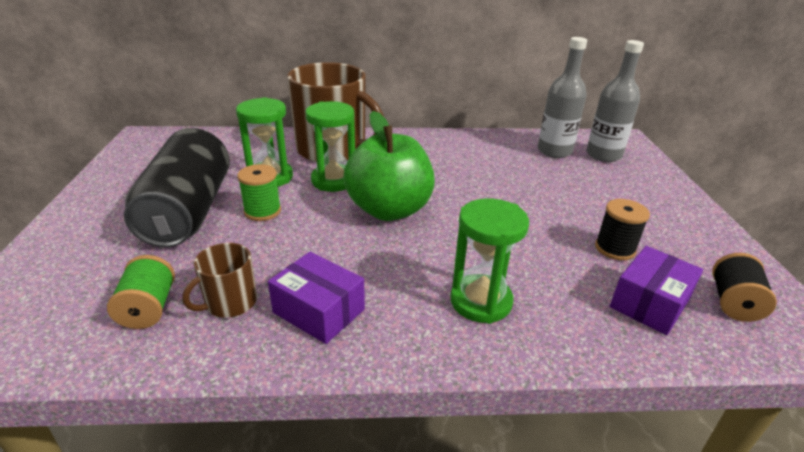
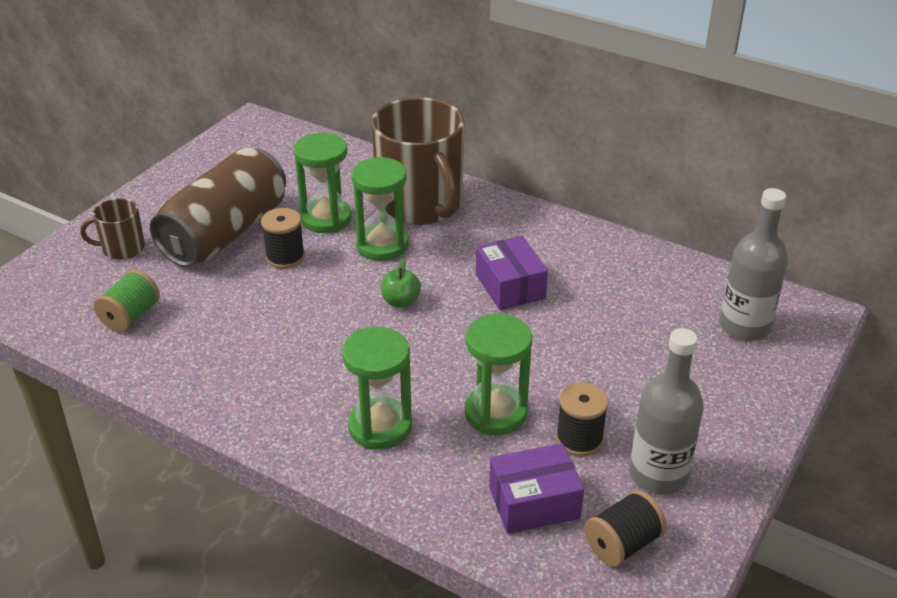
camera: 35 degrees right, 5 degrees up
black can [124,128,230,247] -> brown can [150,147,286,267]
brown mug [182,243,257,318] -> brown mug moved to [80,198,145,260]
green spool [237,164,281,221] -> black spool [261,208,305,269]
purple box [268,252,365,344] -> purple box moved to [476,236,548,310]
green apple [343,111,435,221] -> green apple [381,258,421,307], size x0.40
grey bottle [538,37,587,158] -> grey bottle moved to [629,328,704,495]
none -> green hourglass [465,314,532,435]

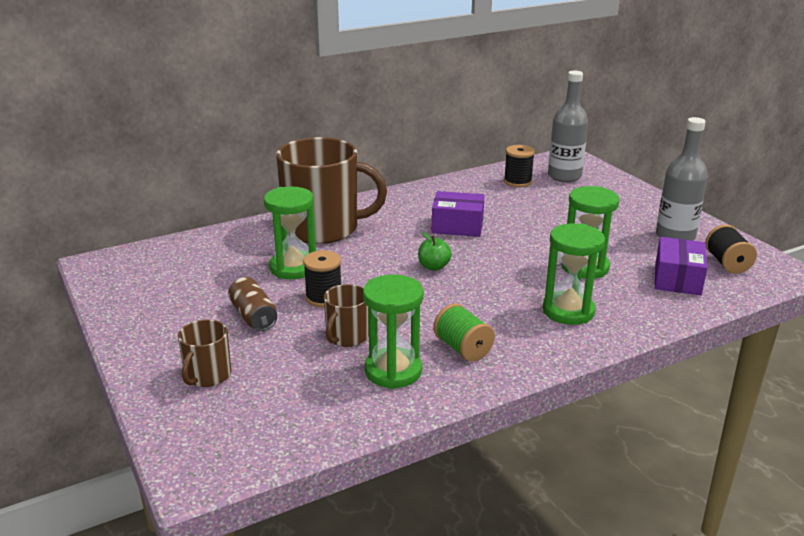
camera: 60 degrees left, 10 degrees down
green spool [94,270,160,332] -> green spool moved to [433,303,495,362]
brown can [150,147,286,267] -> brown can [228,277,277,331], size x0.46
green hourglass [351,157,408,261] -> green hourglass moved to [363,274,424,389]
black spool [556,382,609,456] -> black spool moved to [504,145,535,187]
none -> brown mug [324,284,369,347]

